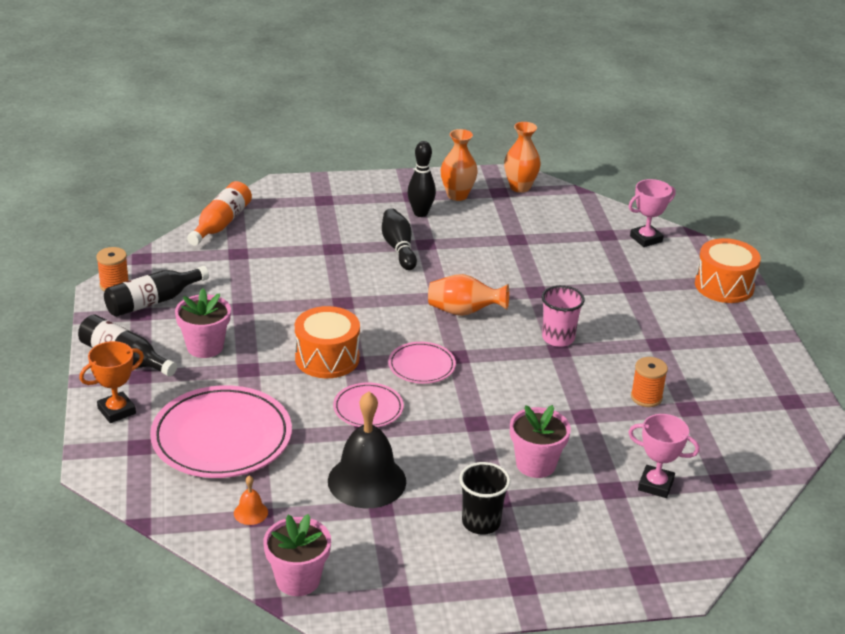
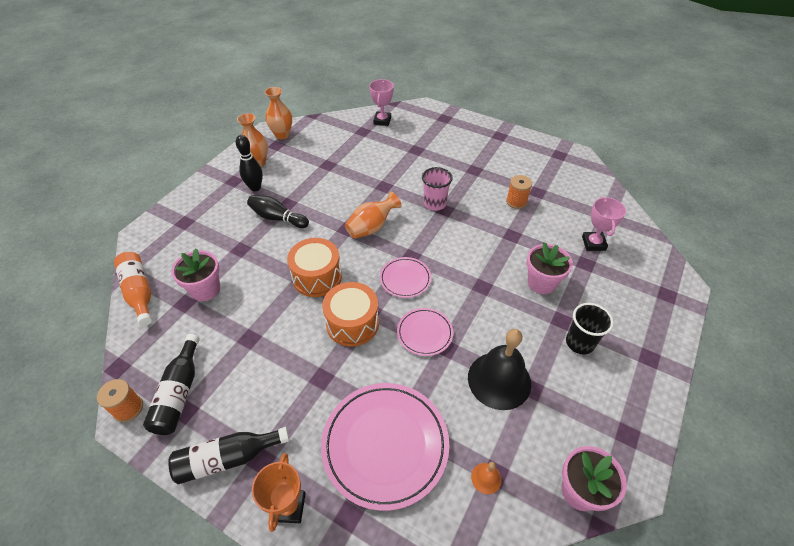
camera: 50 degrees left, 15 degrees up
pink flower pot [175,288,231,358] -> pink flower pot moved to [171,248,220,301]
pink trophy [628,414,700,498] -> pink trophy turned 60 degrees counterclockwise [582,197,626,251]
orange drum [695,238,761,303] -> orange drum moved to [287,238,342,297]

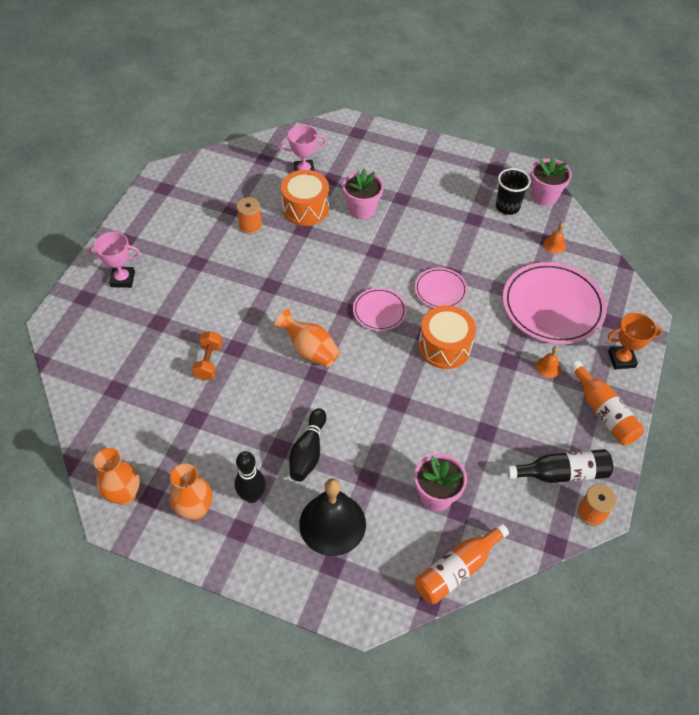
camera: 100 degrees left, 5 degrees up
black bottle [168,427,289,484] -> orange bottle [570,361,644,445]
orange drum [287,238,342,297] -> orange drum moved to [281,170,329,226]
pink trophy [369,79,394,126] -> pink trophy moved to [87,232,140,288]
pink cup [422,167,453,211] -> none
black bell [468,329,531,410] -> black bell moved to [299,478,366,556]
black cup [566,303,614,355] -> black cup moved to [496,168,531,215]
none -> orange dumbbell [192,331,222,381]
none -> orange bell [536,346,561,378]

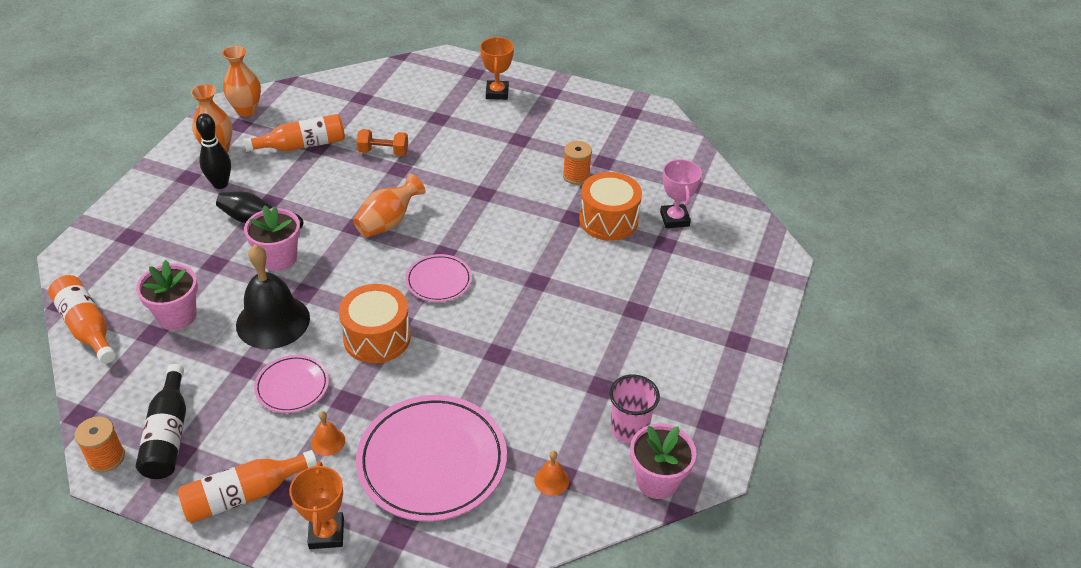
camera: 90 degrees right, 10 degrees down
pink trophy [87,232,140,288] -> orange trophy [480,37,514,100]
black bell [299,478,366,556] -> black bell moved to [236,244,310,349]
pink flower pot [343,169,384,219] -> pink flower pot moved to [244,205,300,271]
pink plate [415,268,467,308] -> pink plate moved to [254,355,329,413]
black cup [496,168,531,215] -> pink cup [609,375,660,443]
none -> orange bottle [244,114,345,152]

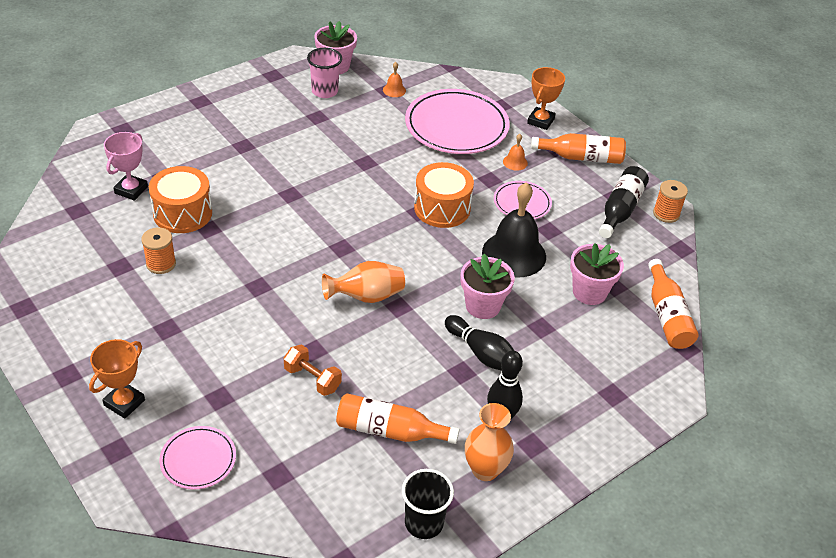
camera: 150 degrees left, 0 degrees up
orange vase [222,46,261,117] -> black cup [402,469,454,539]
pink plate [406,254,472,302] -> pink plate moved to [159,426,236,490]

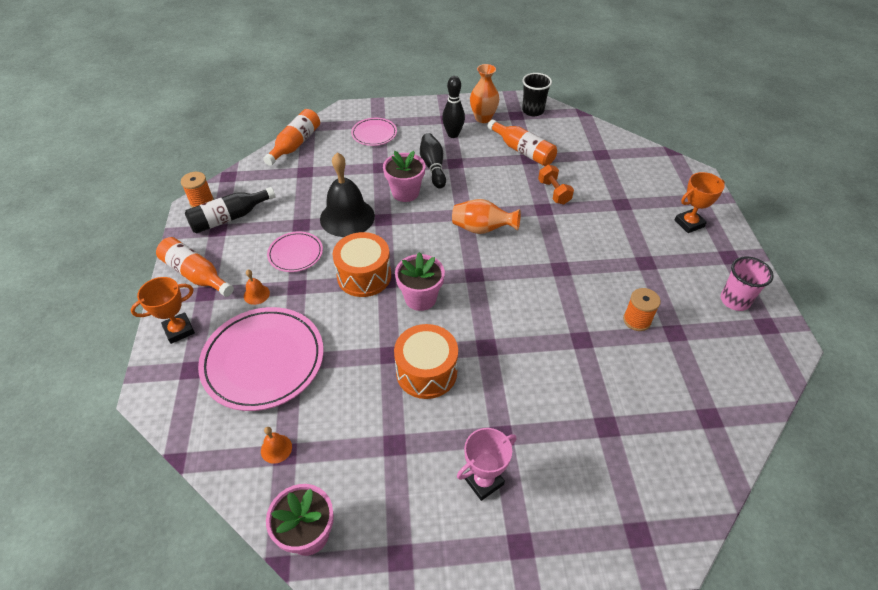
camera: 145 degrees left, 5 degrees up
pink trophy [104,132,148,201] -> pink trophy moved to [457,428,517,501]
orange drum [149,166,212,233] -> orange drum moved to [394,324,458,399]
pink plate [159,426,236,490] -> pink plate moved to [351,118,397,146]
pink cup [307,48,342,98] -> pink cup moved to [720,257,774,311]
pink flower pot [570,243,624,305] -> pink flower pot moved to [395,252,445,311]

